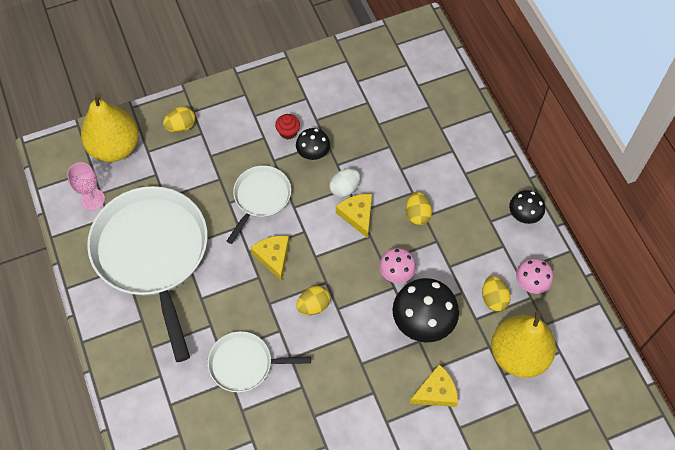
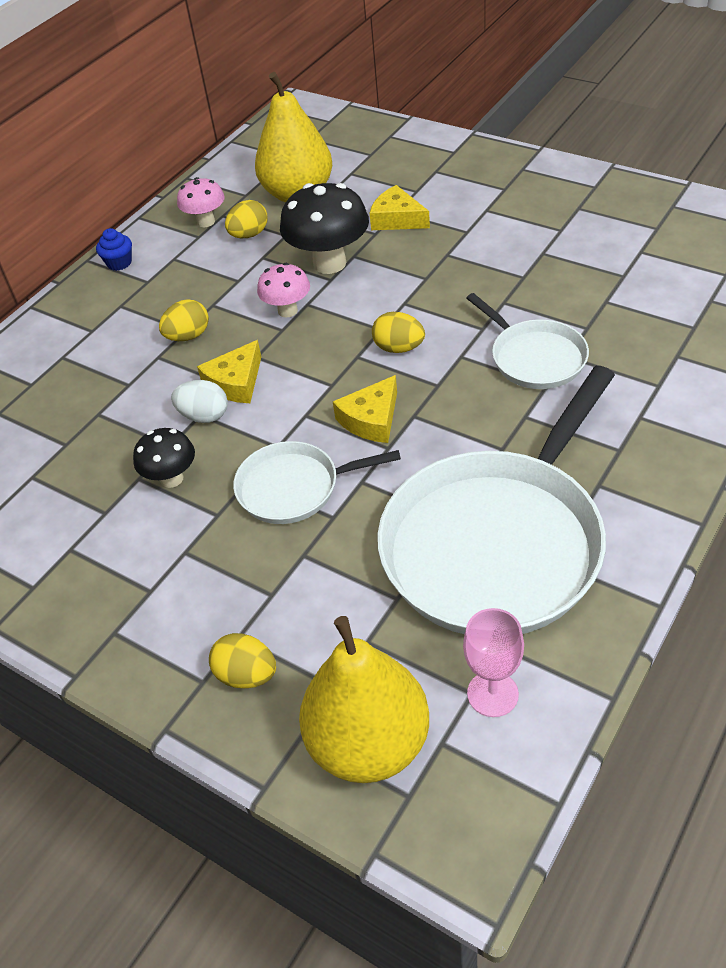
camera: 120 degrees left, 15 degrees down
red cupcake [275,114,300,139] -> none
black mushroom [509,190,545,224] -> blue cupcake [96,228,132,271]

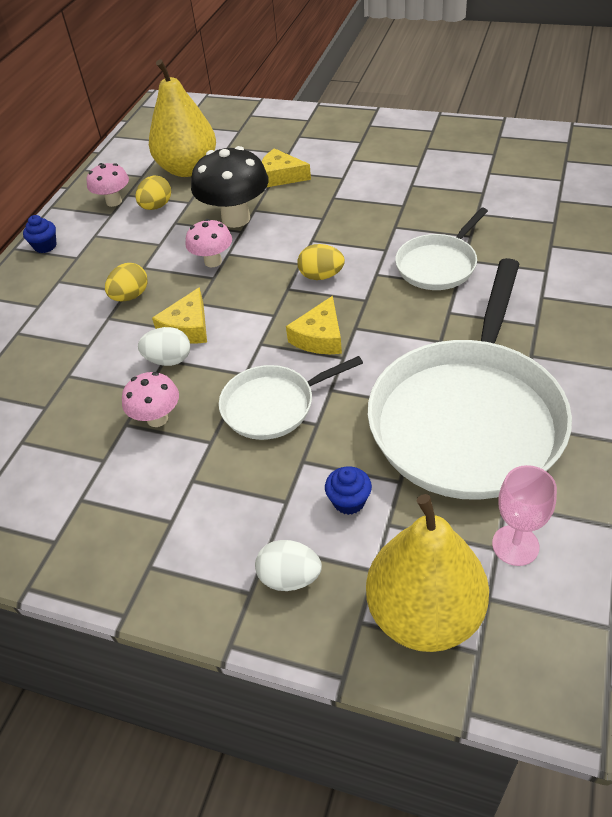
camera: 15 degrees left, 0 degrees up
black mushroom [133,428,195,488] -> pink mushroom [122,372,179,427]
yellow egg [209,633,276,688] -> white egg [255,540,322,591]
white pan [467,293,589,389] -> white pan turned 90 degrees clockwise [395,208,488,290]
none -> blue cupcake [325,466,372,515]

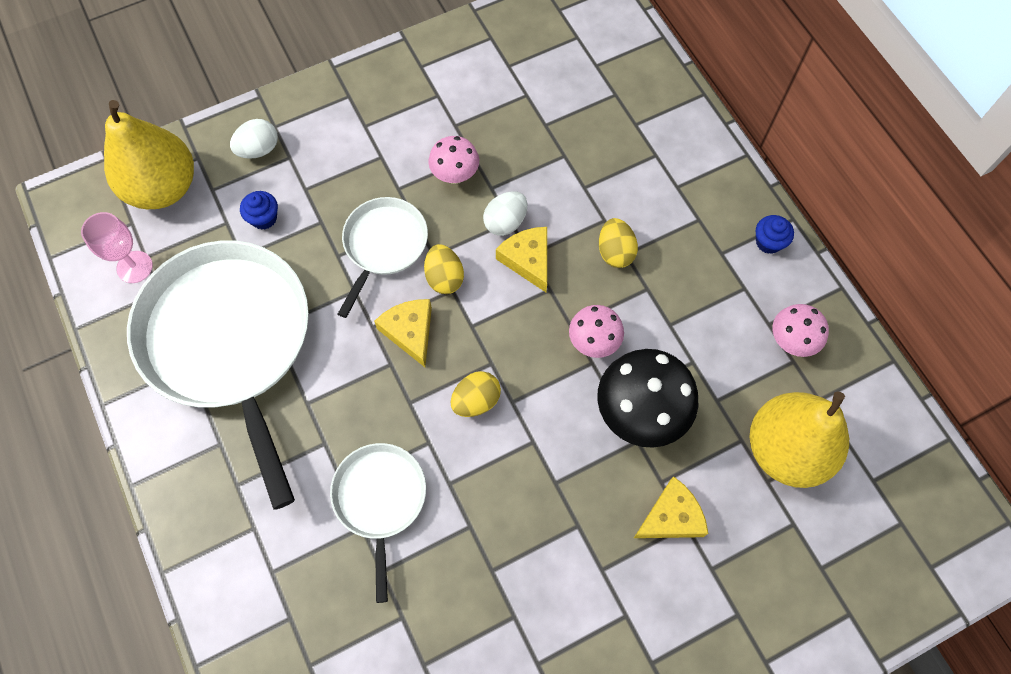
camera: 130 degrees right, 20 degrees up
yellow egg [135,175,171,210] -> yellow egg moved to [424,244,464,294]

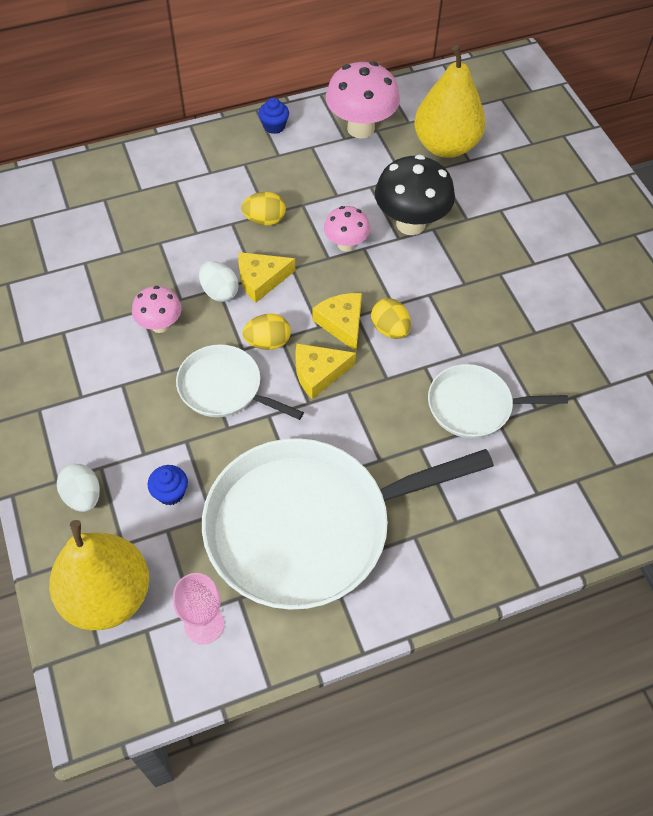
camera: 85 degrees left, 10 degrees down
yellow cheese [634,476,708,538] -> yellow cheese moved to [312,293,362,352]
pink mushroom [773,304,829,357] -> pink mushroom [326,62,400,139], size x1.73

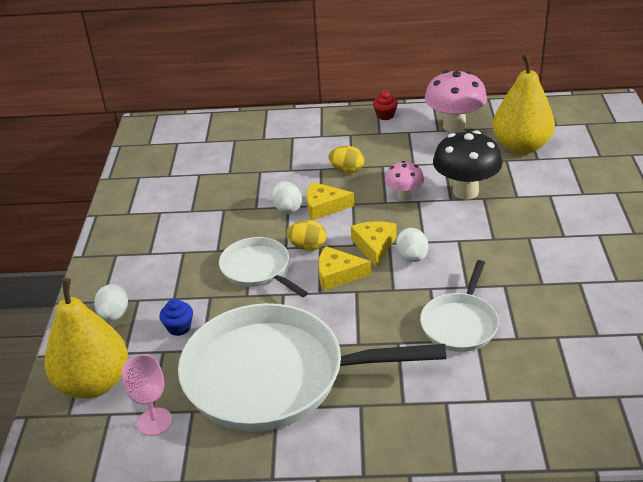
camera: 25 degrees right, 20 degrees down
pink mushroom [132,286,181,333] -> none
blue cupcake [258,98,289,134] -> red cupcake [373,91,398,120]
yellow egg [371,298,411,339] -> white egg [396,228,428,262]
white pan [428,364,568,438] -> white pan turned 90 degrees counterclockwise [420,260,499,352]

